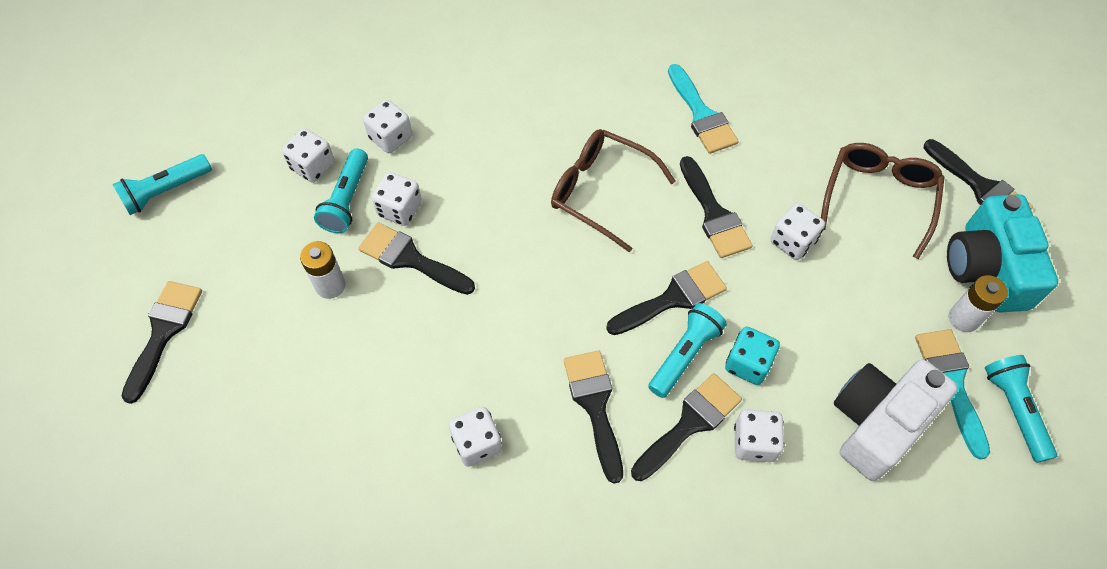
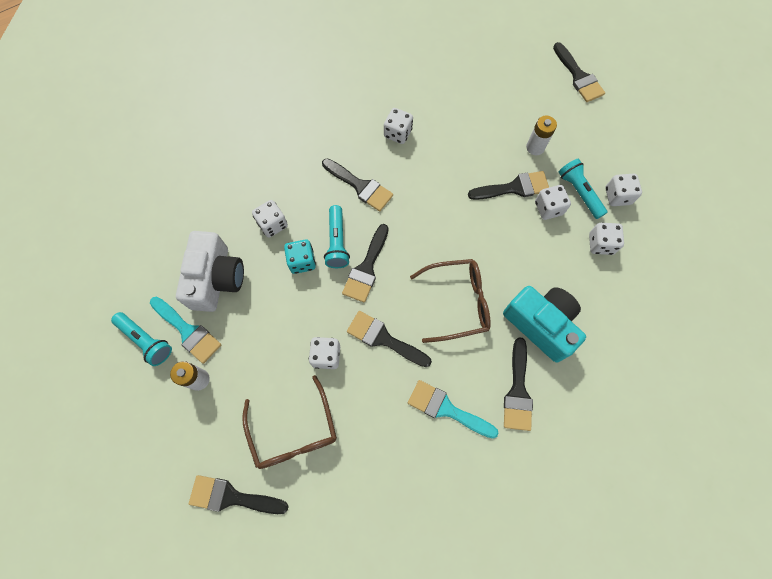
camera: 140 degrees right, 10 degrees up
turquoise flashlight [112,154,212,215] -> none
black brush [631,373,742,481] -> black brush moved to [504,337,533,431]
turquoise camera [947,194,1058,313] -> turquoise camera moved to [503,286,586,362]

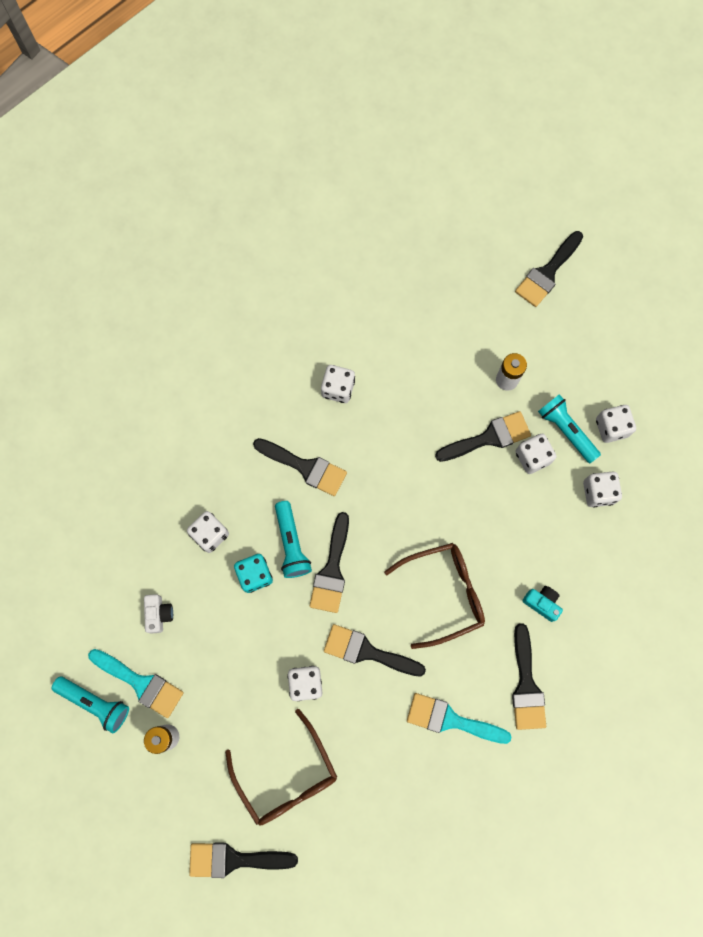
camera: 10 degrees left, 5 degrees up
white camera [176,231,244,312] -> white camera [144,594,173,634], size x0.44
turquoise camera [503,286,586,362] -> turquoise camera [523,586,563,622], size x0.44
black brush [553,42,605,102] -> black brush turned 75 degrees clockwise [515,231,583,307]

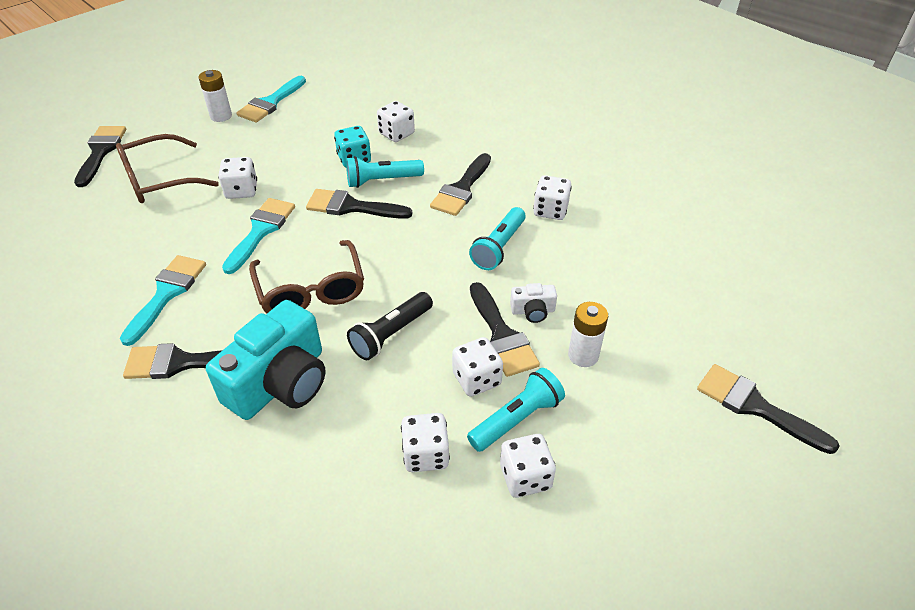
camera: 90 degrees right, 30 degrees down
turquoise flashlight [52,677,129,733] -> turquoise flashlight moved to [469,207,526,270]
white camera [144,594,173,634] -> white camera moved to [510,283,557,323]
black brush [324,624,426,677] -> turquoise brush [222,198,295,274]
turquoise camera [523,586,563,622] -> turquoise camera [206,300,326,420], size x2.27
none -> black flashlight [347,292,433,360]

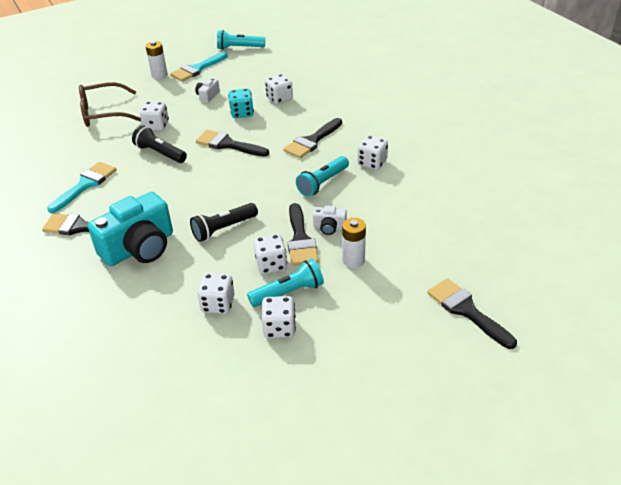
camera: 15 degrees right, 5 degrees down
black brush [74,126,126,187] -> none
turquoise brush [222,198,295,274] -> black flashlight [132,125,187,163]
brown glasses [249,240,364,313] -> none
turquoise flashlight [346,156,424,188] -> turquoise flashlight moved to [217,30,265,50]
none -> white camera [195,78,220,103]

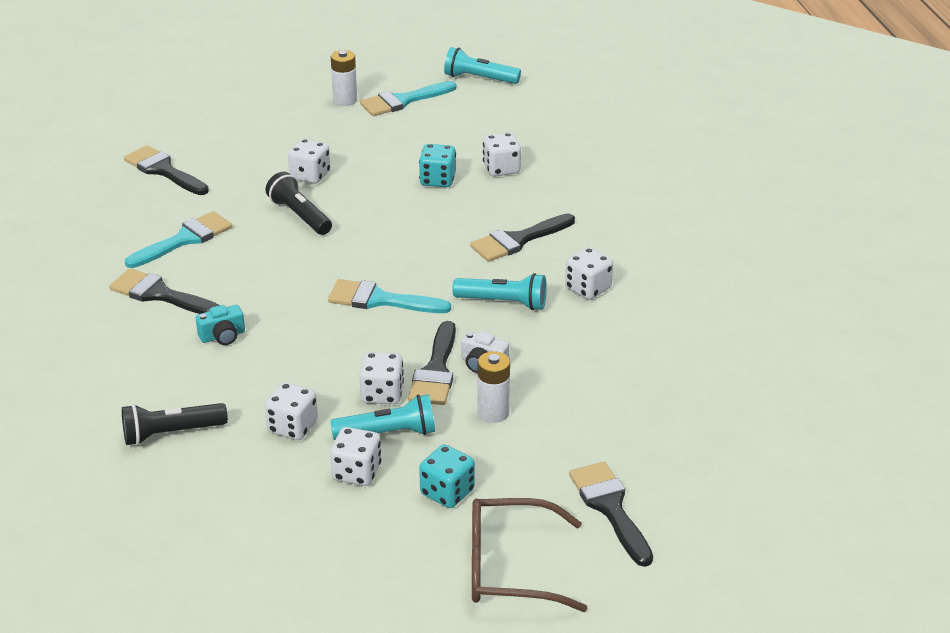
camera: 15 degrees right, 5 degrees down
brown glasses [79,82,141,127] -> brown glasses moved to [472,498,587,612]
turquoise camera [88,192,173,266] -> turquoise camera [196,305,245,345], size x0.44
black flashlight [190,203,258,242] -> black flashlight moved to [122,403,228,445]
white camera [195,78,220,103] -> none
black brush [196,130,269,157] -> black brush moved to [124,145,209,195]
turquoise flashlight [296,156,349,197] -> turquoise flashlight turned 135 degrees counterclockwise [452,273,547,310]
none -> turquoise brush [328,279,451,313]
none -> turquoise dice [419,445,475,508]

